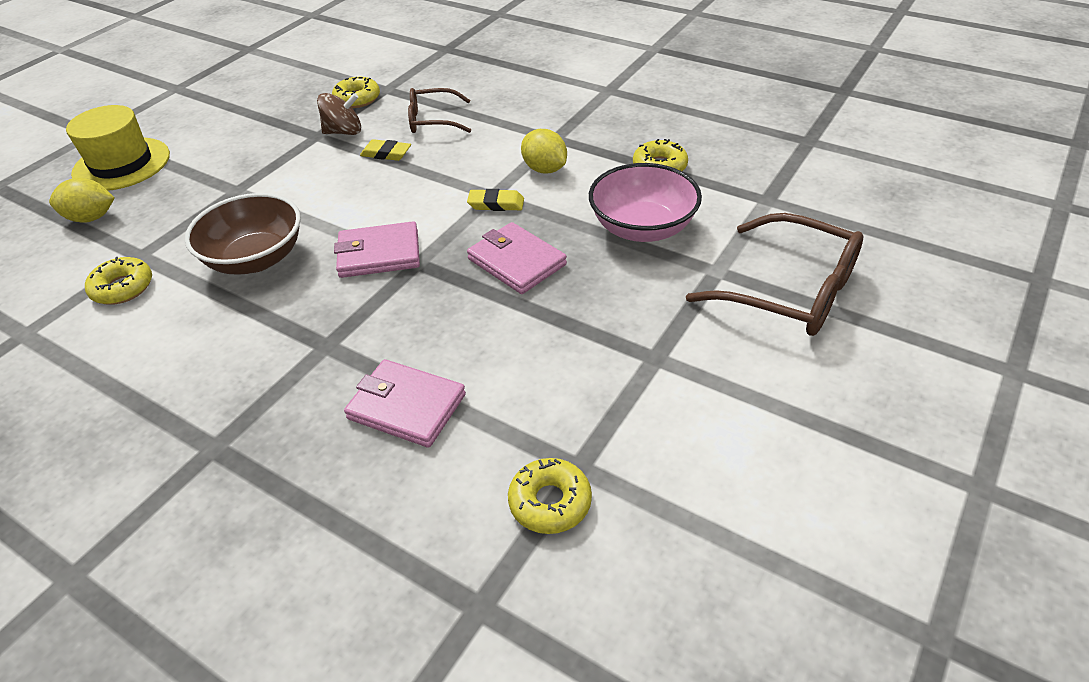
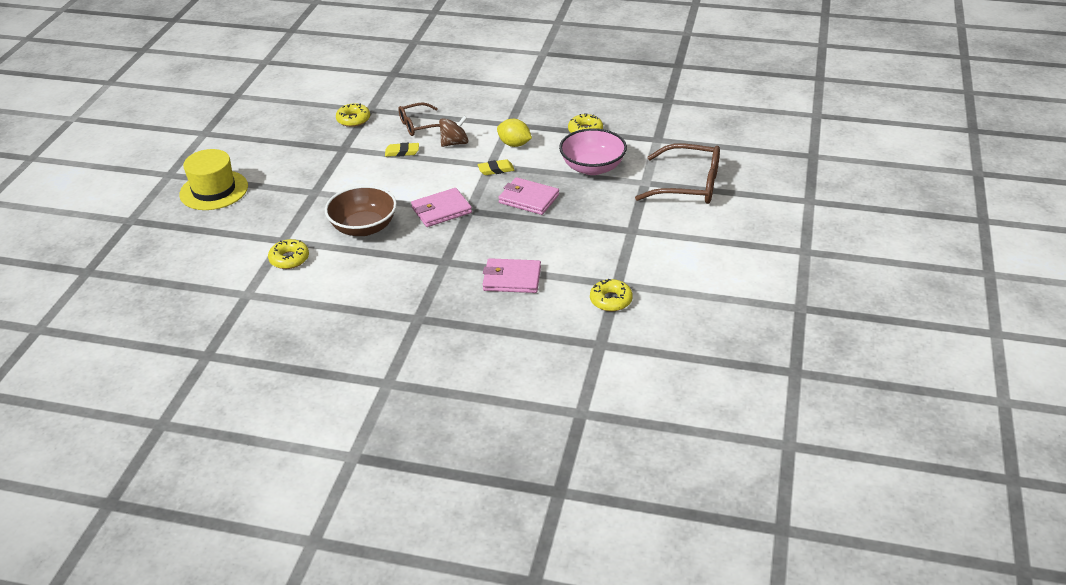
camera: 20 degrees left, 5 degrees down
yellow lemon [49,178,115,223] -> none
brown spinning top [317,93,361,135] -> brown spinning top moved to [439,116,469,147]

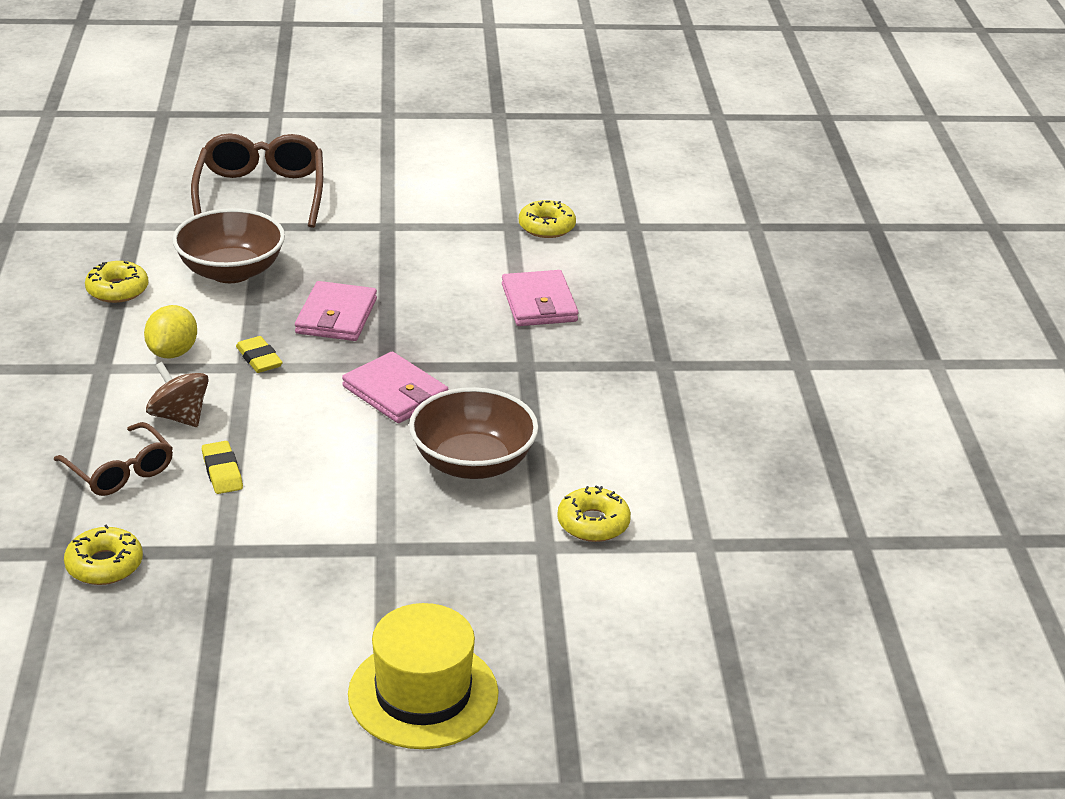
camera: 110 degrees left, 5 degrees down
pink bowl [559,128,627,175] -> brown bowl [172,208,285,283]

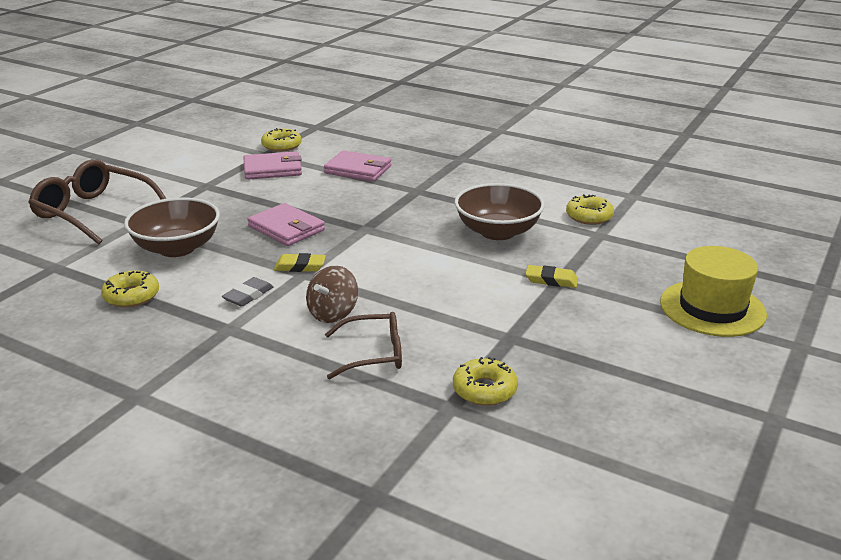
camera: 55 degrees left, 5 degrees down
yellow lemon [144,305,197,359] -> grey eraser [222,277,274,307]
brown spinning top [146,362,209,427] -> brown spinning top turned 45 degrees counterclockwise [306,266,358,323]
yellow eraser [202,441,243,494] -> yellow eraser moved to [525,265,578,288]
pink wallet [342,352,448,423] -> pink wallet moved to [243,151,302,180]

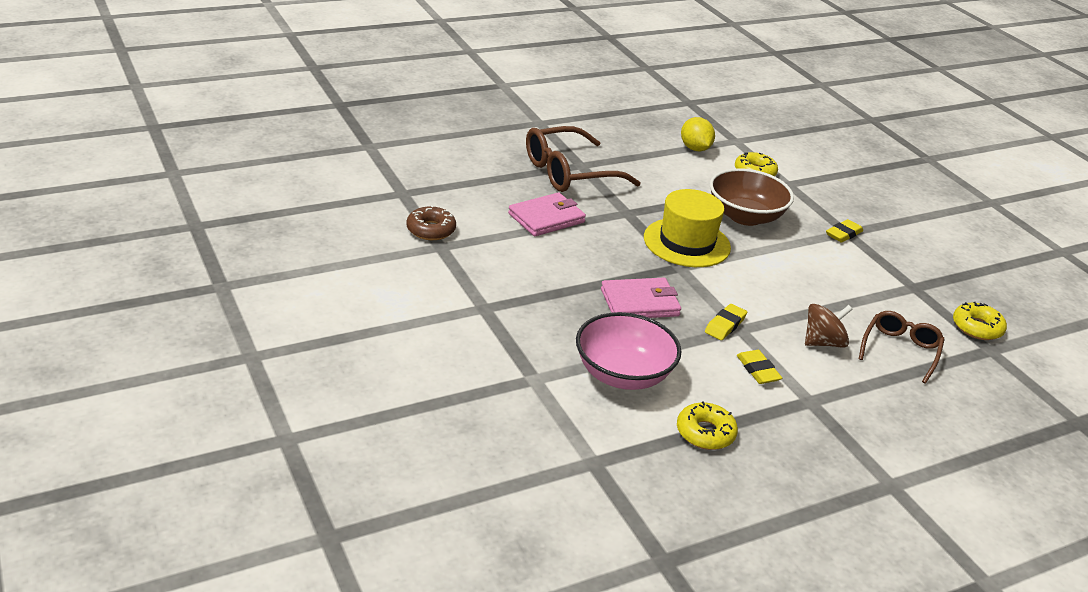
camera: 60 degrees left, 5 degrees up
brown glasses [28,159,167,245] -> brown glasses moved to [526,126,641,192]
brown bowl [124,197,220,257] -> pink bowl [576,312,681,390]
grey eraser [222,277,274,307] -> yellow eraser [737,350,782,384]
pink wallet [243,151,302,180] -> none
yellow donut [261,128,302,152] -> brown donut [406,205,456,240]
brown spinning top [306,266,358,323] -> brown spinning top turned 90 degrees counterclockwise [805,304,853,348]
yellow hat [660,246,767,337] -> yellow hat moved to [644,189,731,267]
none -> yellow lemon [681,117,715,151]

